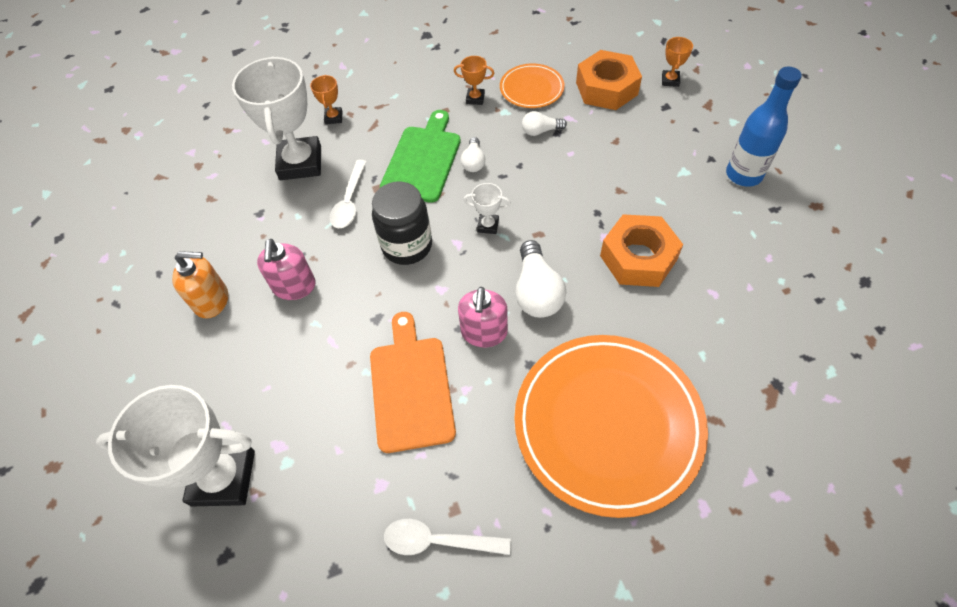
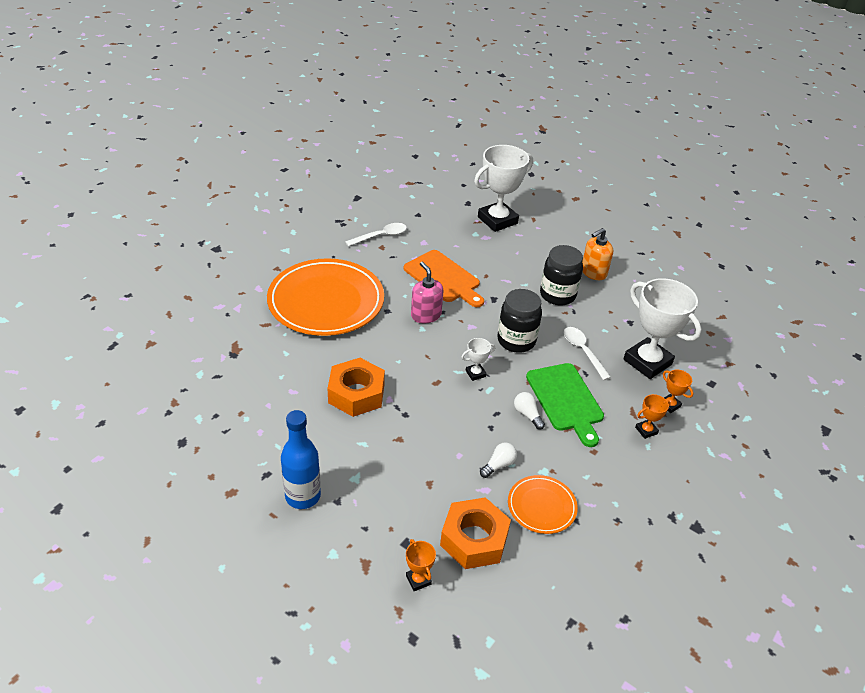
camera: 140 degrees right, 15 degrees down
pink soap dispenser [257,239,316,300] -> black jar [540,245,583,305]
orange trophy [454,56,494,105] -> orange trophy moved to [635,394,671,439]
white light bulb [515,240,566,318] -> none

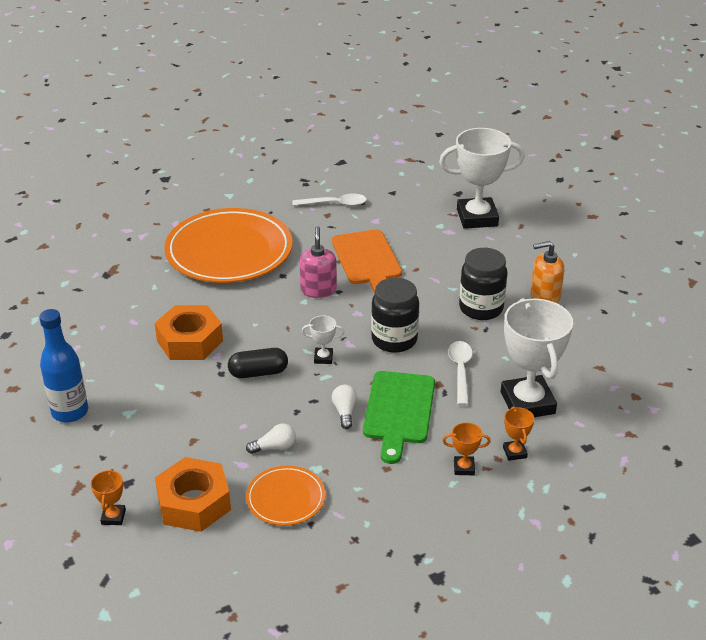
camera: 30 degrees right, 5 degrees down
none -> black capsule [228,348,288,378]

